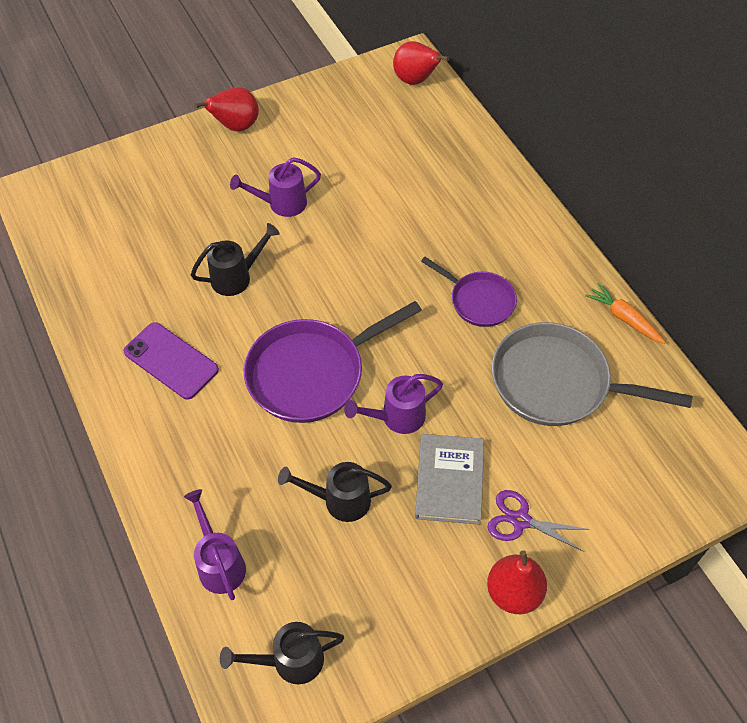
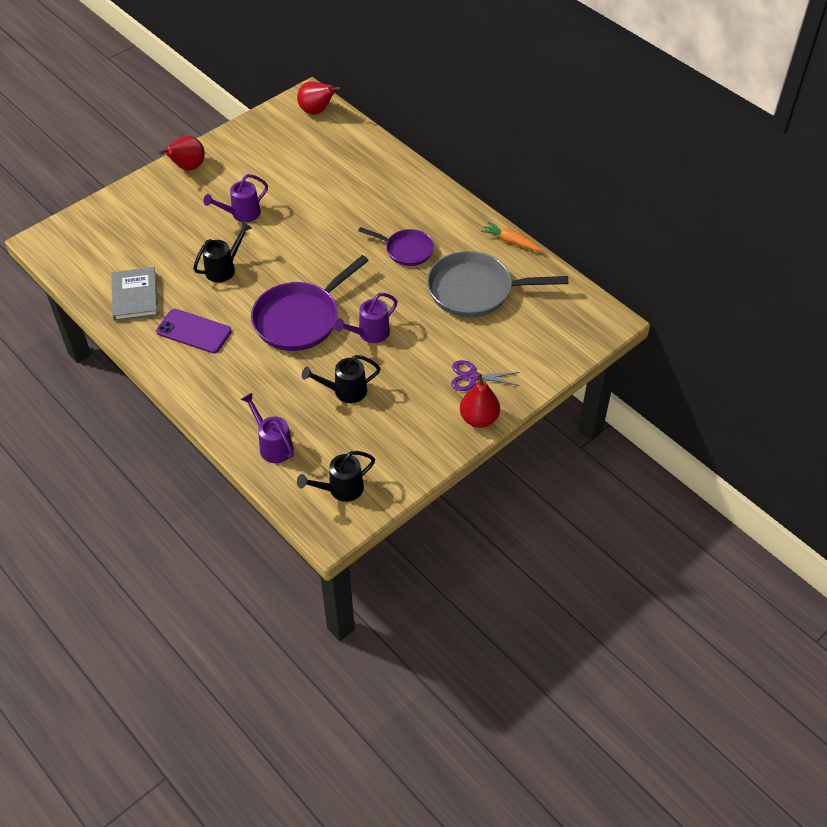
camera: 15 degrees left, 5 degrees down
grey book [415,434,484,525] -> grey book moved to [111,267,158,321]

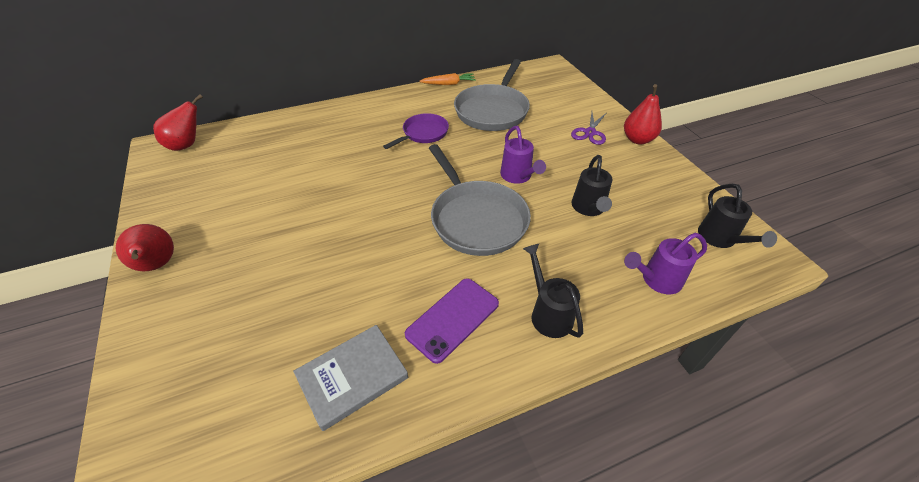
camera: 70 degrees left, 5 degrees down
grey book [111,267,158,321] -> grey book turned 45 degrees counterclockwise [293,325,408,431]
black watering can [193,222,252,282] -> black watering can moved to [523,244,583,338]
purple watering can [204,174,268,222] -> none
purple pan [251,255,369,351] -> grey pan [429,144,531,256]
orange carrot [481,222,543,251] -> orange carrot turned 150 degrees counterclockwise [419,73,476,85]

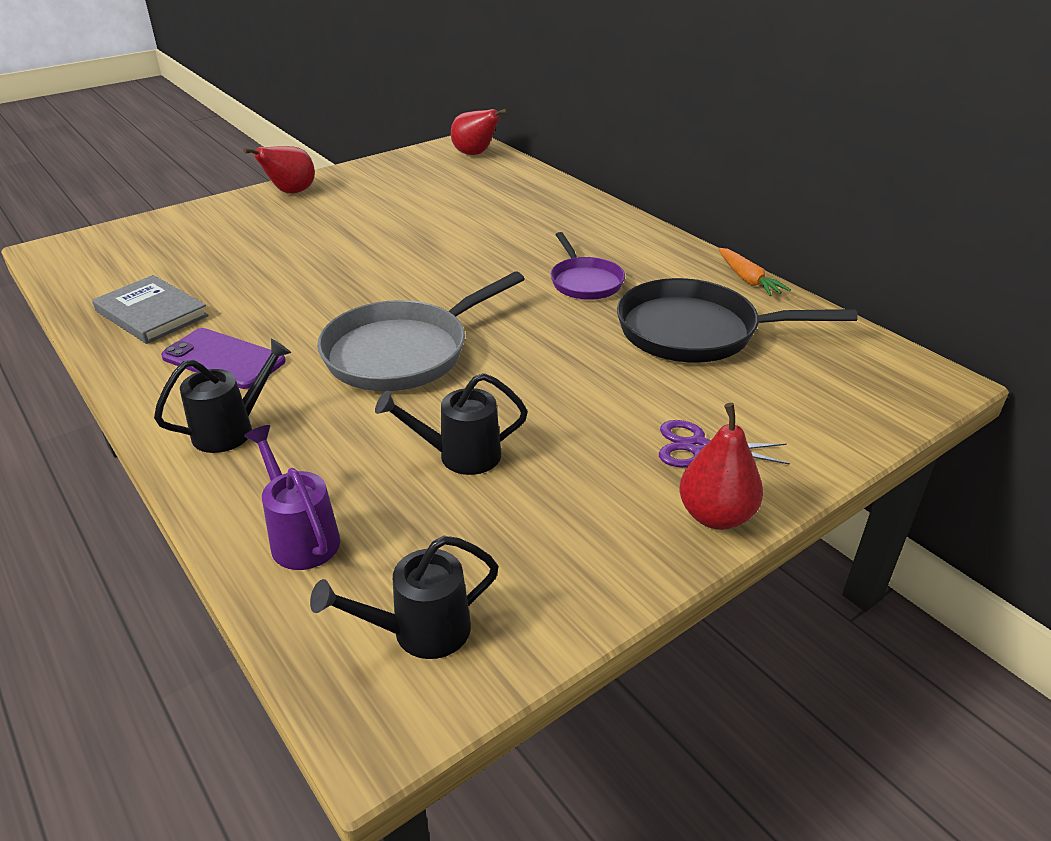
camera: 75 degrees right, 10 degrees down
purple pan [383,113,449,149] -> purple pan turned 45 degrees clockwise [551,232,625,300]
grey pan [454,59,530,131] -> black pan [617,278,858,363]
purple watering can [500,126,546,184] -> none

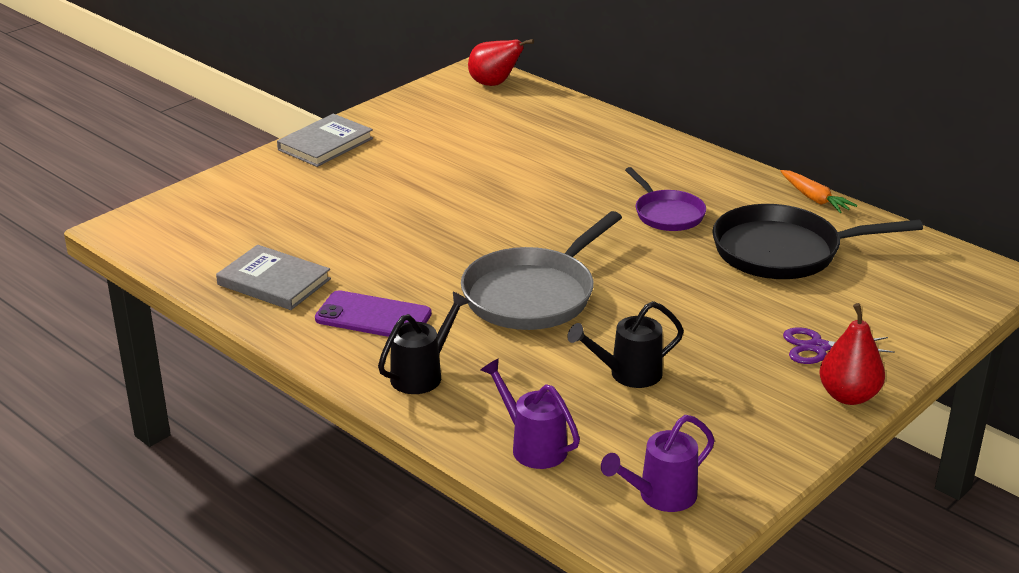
camera: 10 degrees left, 5 degrees down
red pear [243,146,315,194] -> grey book [277,114,373,167]
black watering can [310,536,499,659] -> purple watering can [601,415,715,512]

